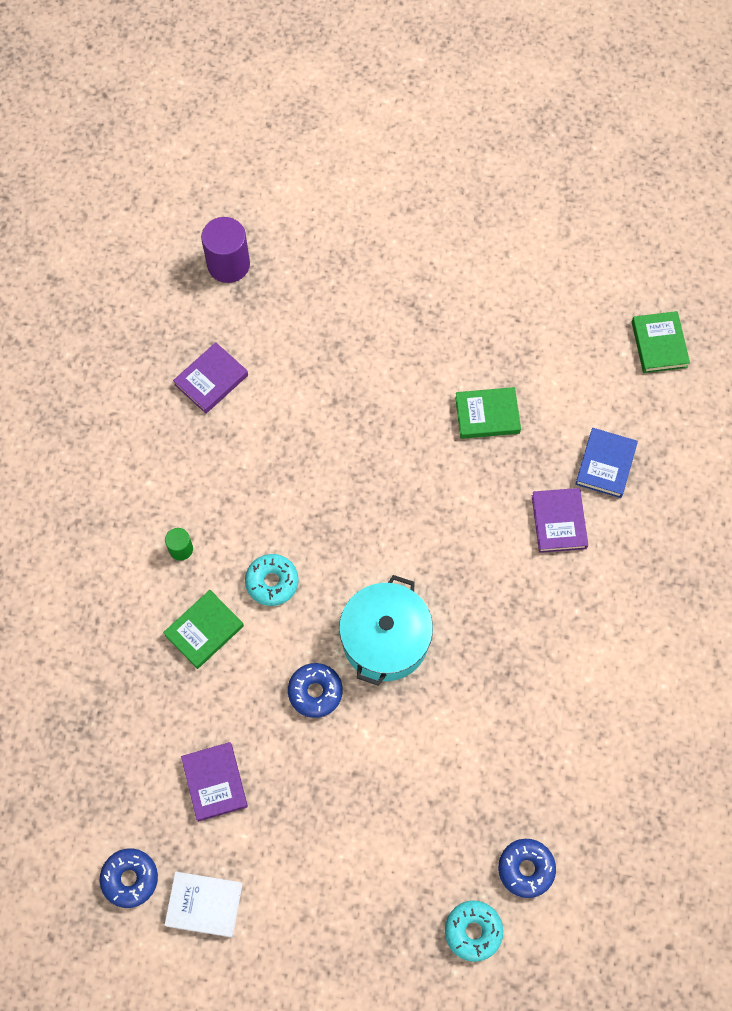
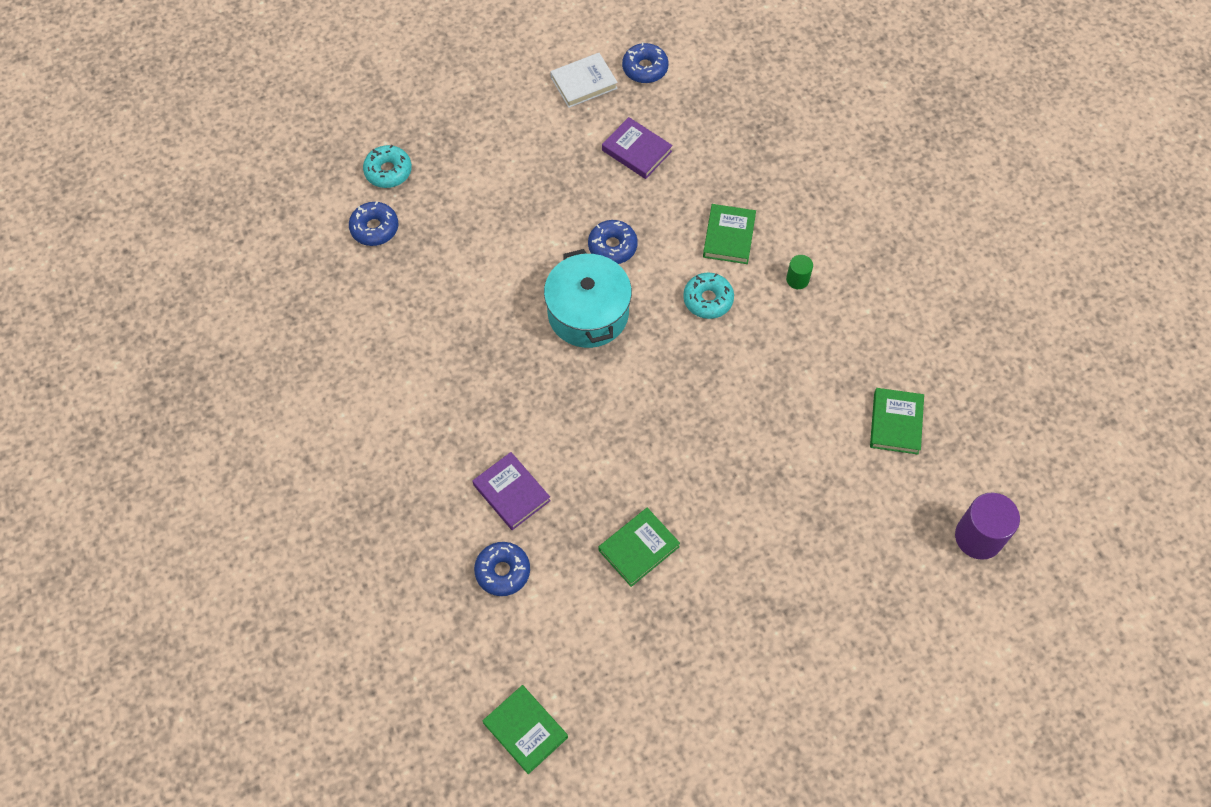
camera: 145 degrees right, 5 degrees down
purple book [173,342,248,414] -> green book [870,388,924,454]
blue book [575,428,638,498] -> blue donut [474,542,530,596]

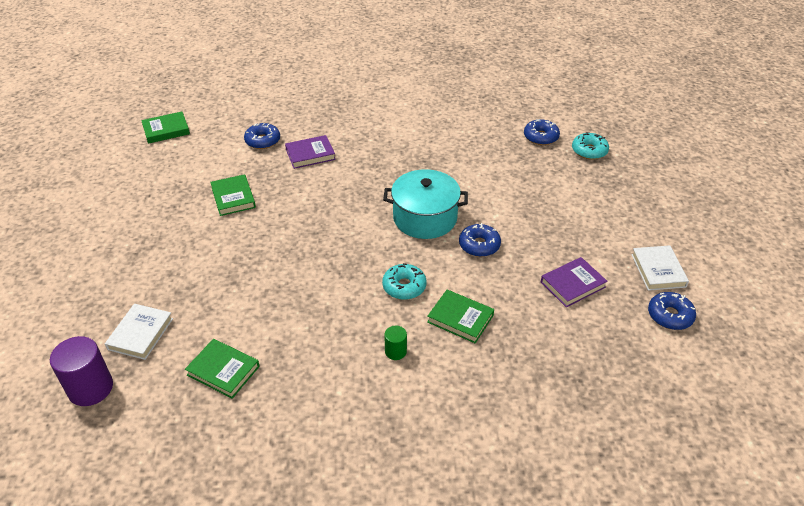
camera: 110 degrees right, 20 degrees down
none -> white book [105,304,173,360]

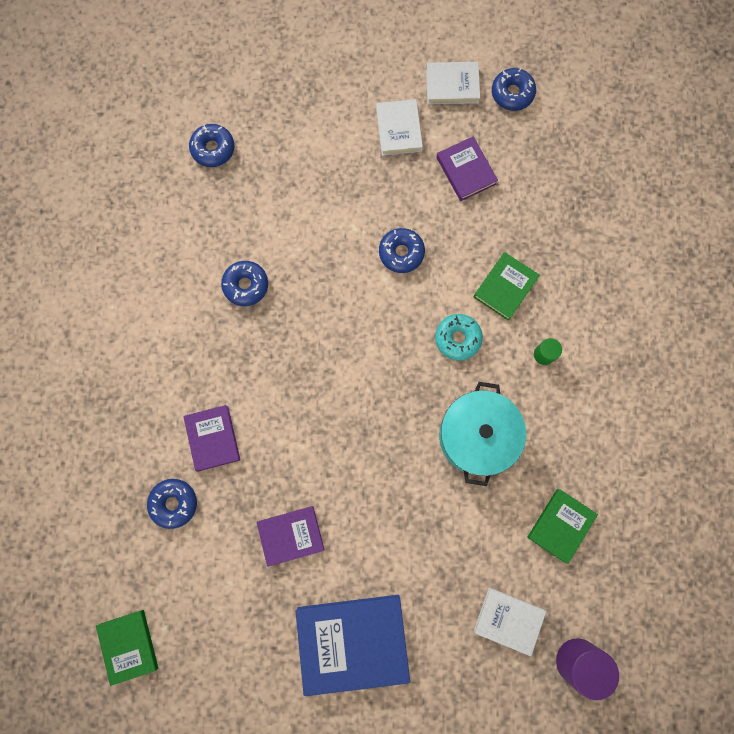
camera: 85 degrees left, 35 degrees up
green book [210,174,256,216] -> purple book [256,506,325,567]
turquoise pot [383,169,468,239] -> turquoise pot moved to [439,382,526,486]
turquoise donut [572,132,609,160] -> none
none -> blue donut [221,261,268,306]
none -> blue book [295,595,410,696]
none -> white book [376,99,423,156]

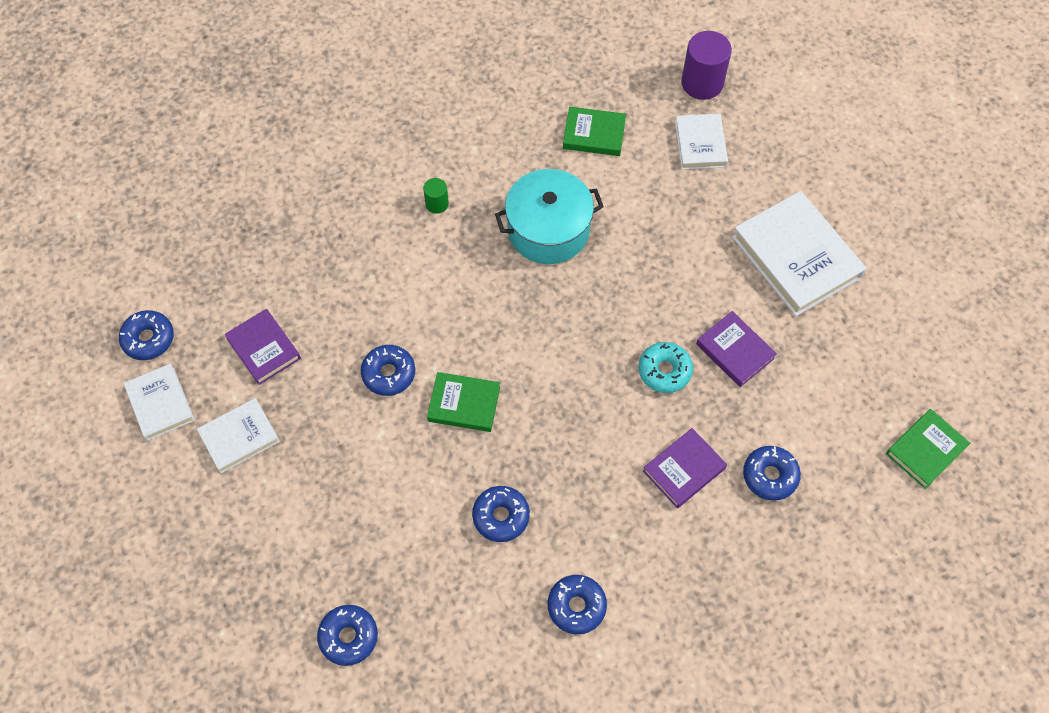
camera: 115 degrees left, 15 degrees down
blue book [295,595,410,696] -> white book [732,191,867,316]
turquoise donut [435,314,483,361] -> turquoise donut moved to [638,342,693,393]
purple book [436,136,498,201] -> purple book turned 75 degrees counterclockwise [224,309,301,385]
green book [473,252,540,321] -> green book moved to [427,372,500,432]
none -> blue donut [548,575,607,634]

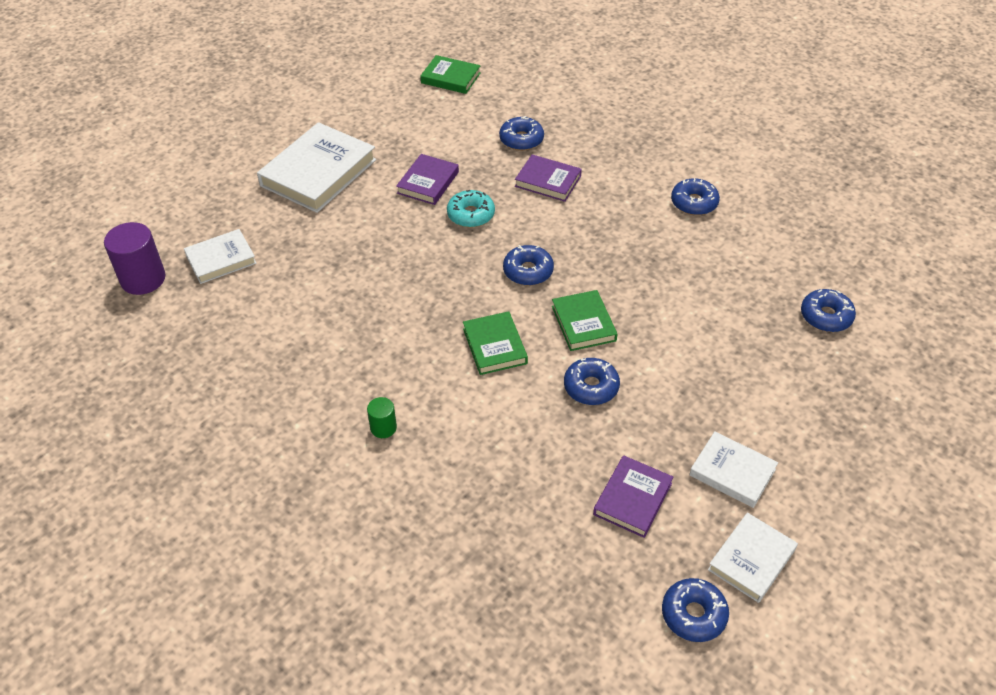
camera: 115 degrees left, 15 degrees down
blue donut [472,486,530,542] -> blue donut moved to [503,245,554,286]
turquoise pot [495,169,604,264] -> none
green book [563,107,626,156] -> green book moved to [463,311,528,375]

